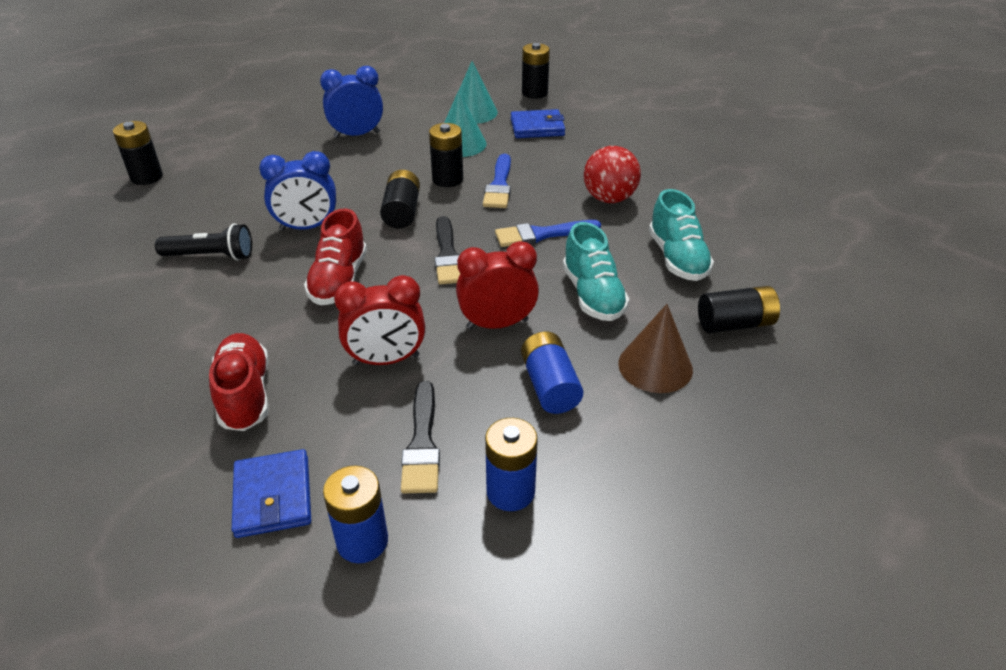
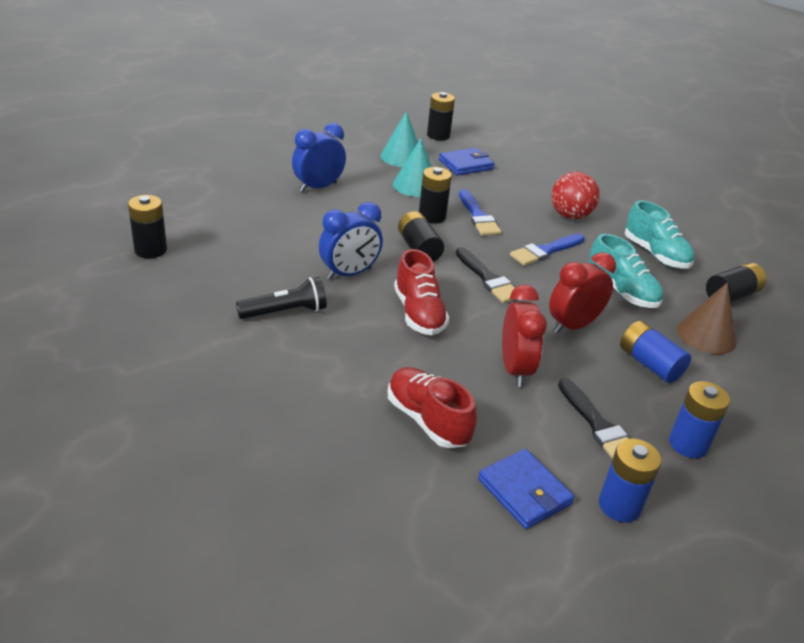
camera: 25 degrees left, 5 degrees down
red clock [334,275,425,365] -> red clock turned 60 degrees counterclockwise [502,285,547,387]

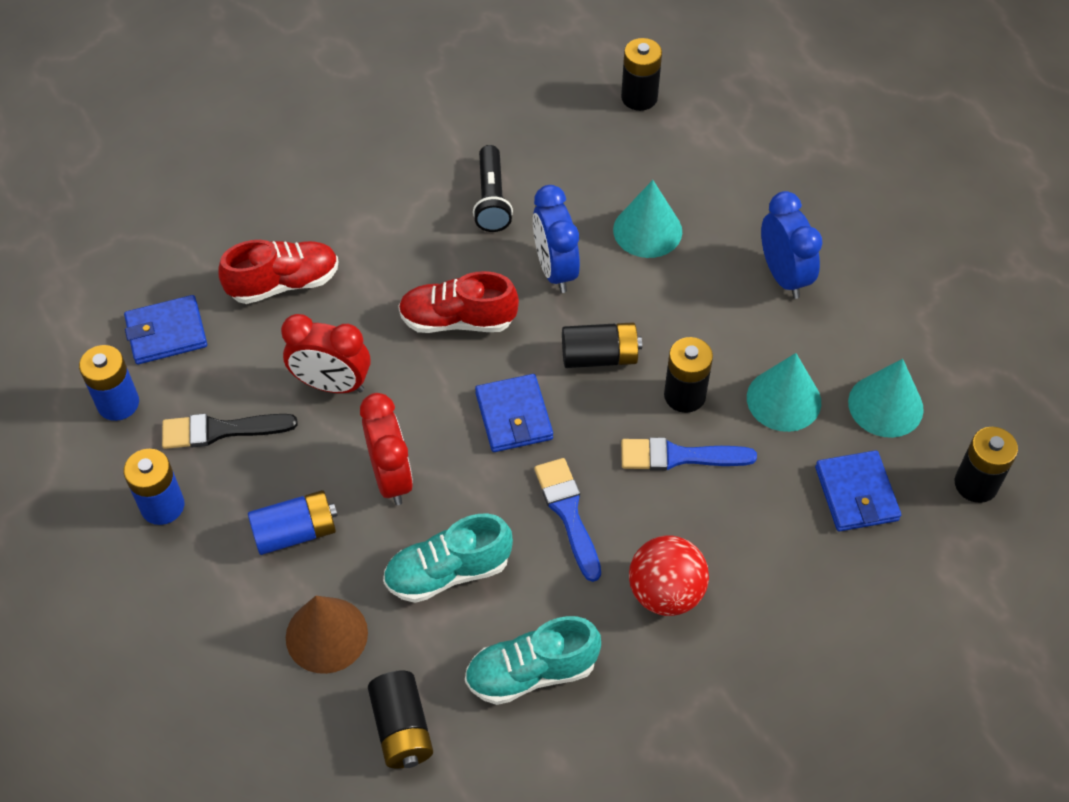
camera: 110 degrees right, 20 degrees up
black brush [456,247,516,303] -> blue wallet [475,374,553,452]
none -> turquoise cone [613,180,682,258]

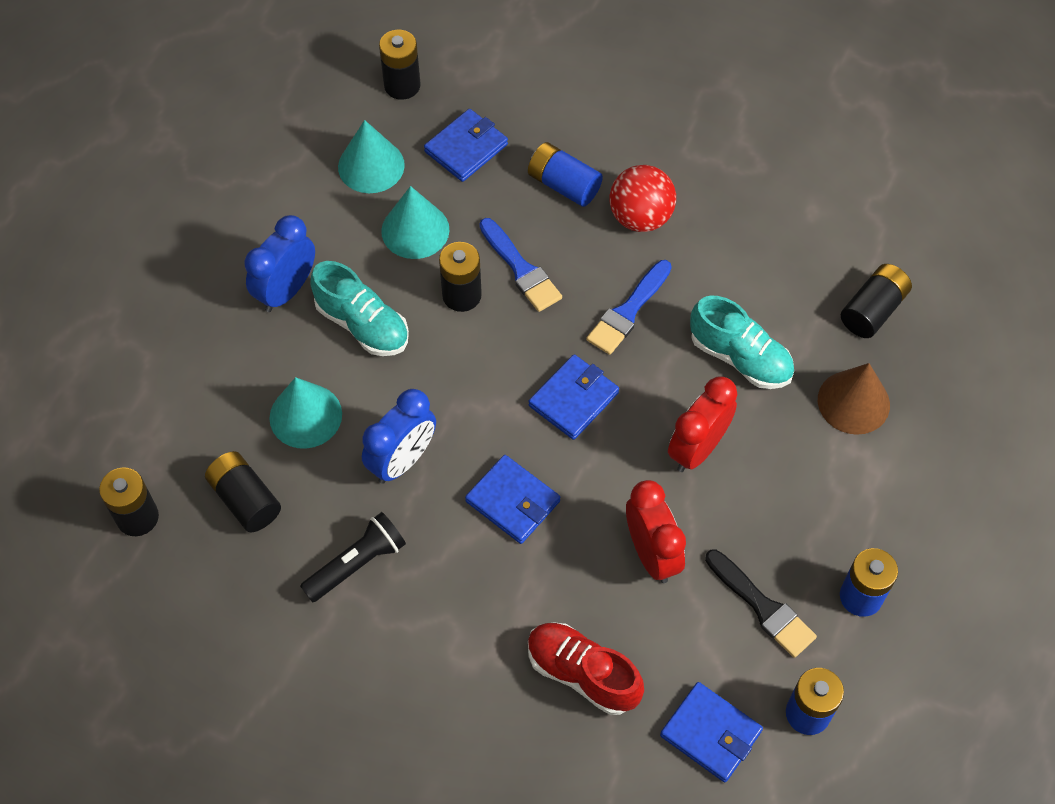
camera: 125 degrees left, 5 degrees up
blue battery [248,490,338,555] -> blue battery moved to [528,142,603,207]
red shoe [398,271,519,333] -> blue wallet [465,455,560,544]
turquoise shoe [465,616,601,705] -> turquoise shoe moved to [310,261,409,356]
black battery [562,322,642,368] -> black battery moved to [205,451,281,532]

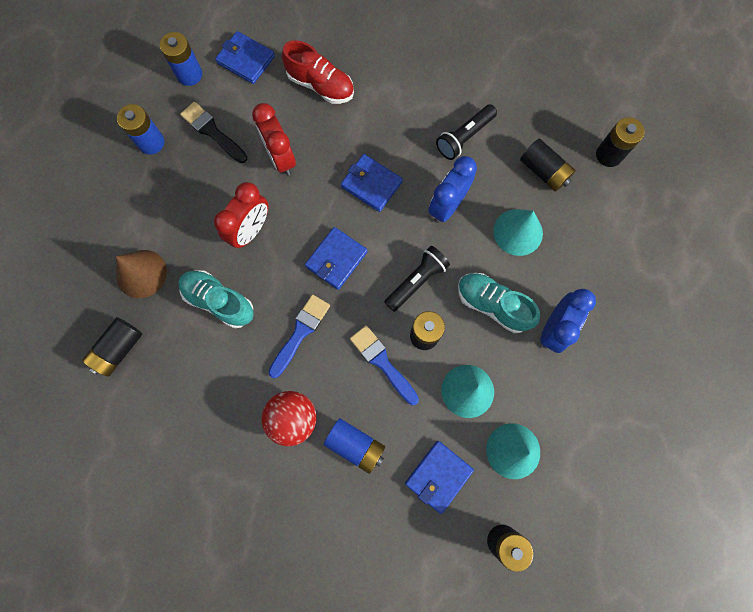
camera: 175 degrees right, 15 degrees up
none -> black flashlight [384,246,450,312]

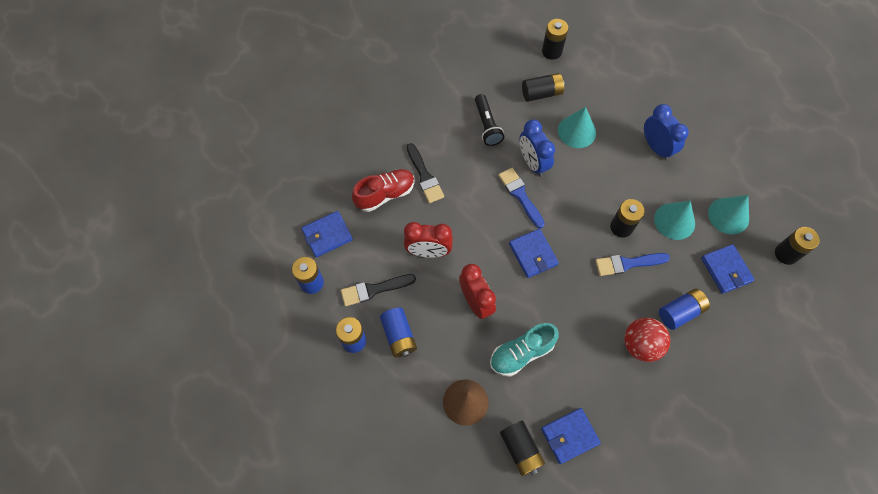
camera: 60 degrees left, 10 degrees down
blue brush [268,295,330,378] -> blue brush moved to [498,168,545,229]
blue wallet [341,154,403,212] -> blue wallet moved to [541,408,601,464]
black flashlight [384,246,450,312] -> none
turquoise shoe [458,273,540,333] -> none
none -> blue battery [380,307,417,357]
none -> black brush [407,143,444,203]

